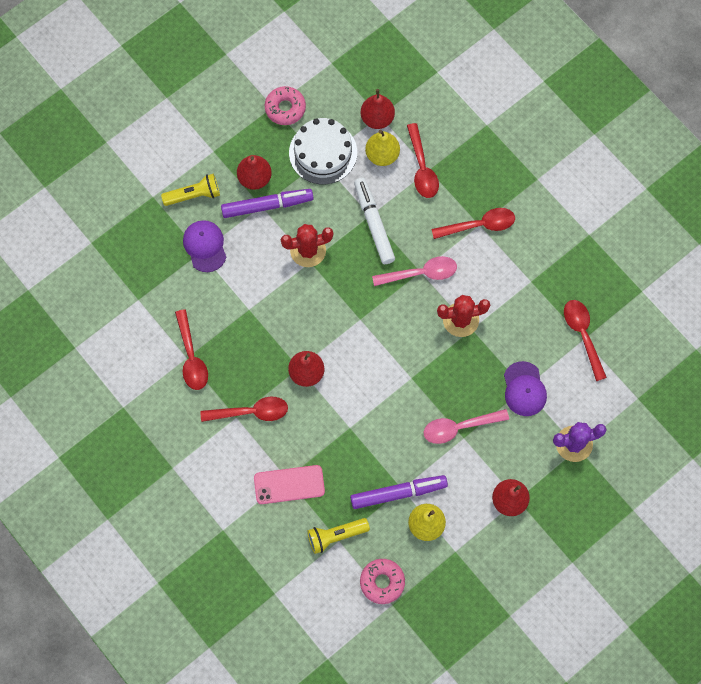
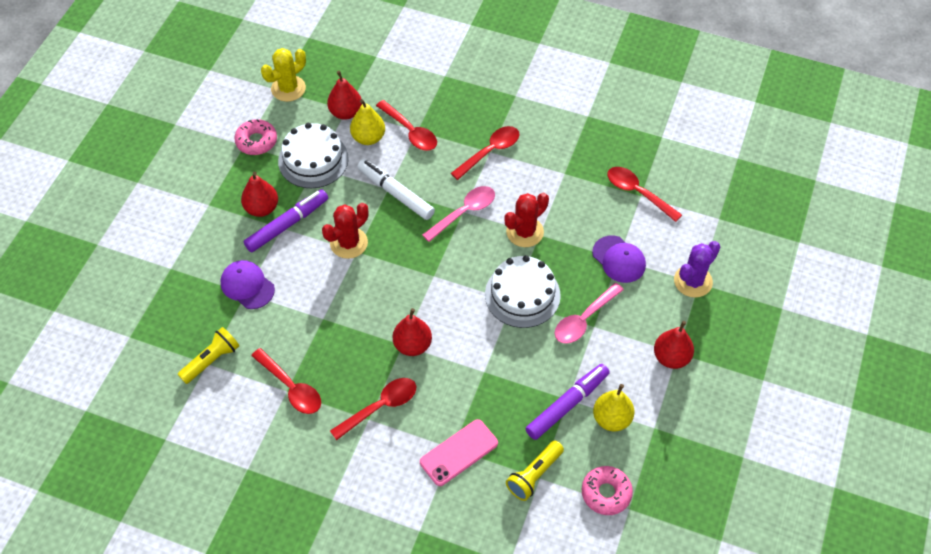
camera: 30 degrees left, 15 degrees down
yellow flashlight [161,174,220,206] -> yellow flashlight moved to [178,327,239,384]
none -> yellow cactus [261,48,306,102]
none -> white cake [485,255,561,328]

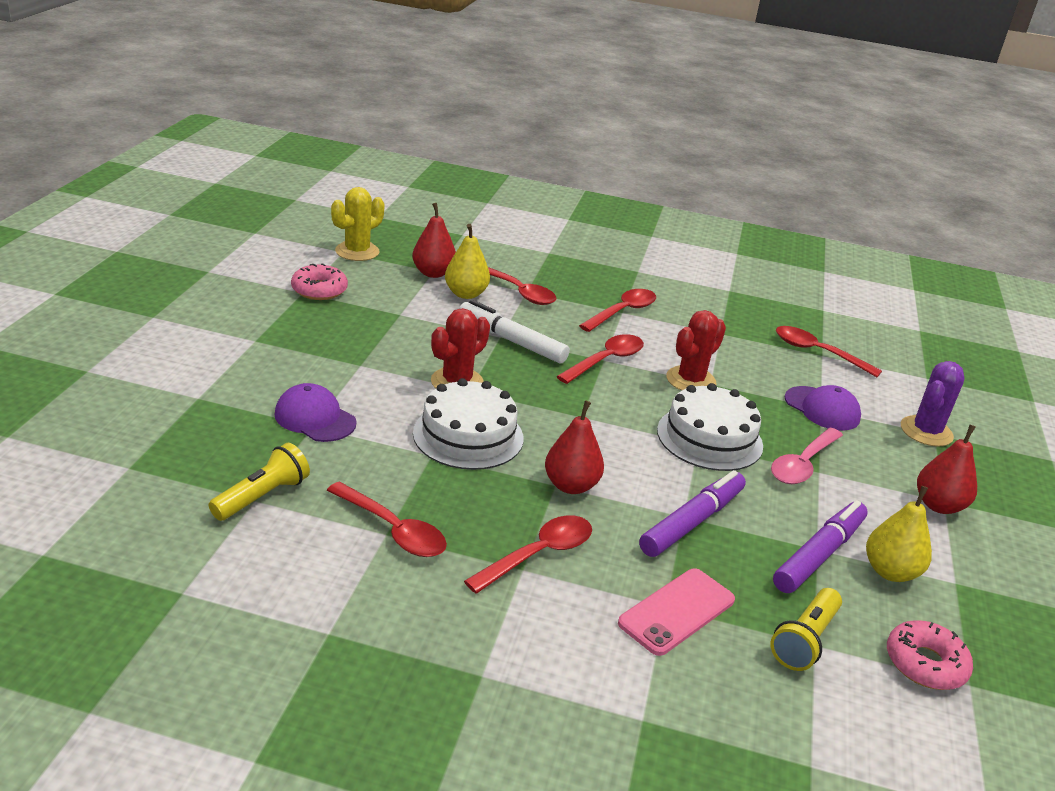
camera: 10 degrees left, 25 degrees down
red pear [241,172,278,217] -> none
purple marker [244,189,328,253] -> purple marker moved to [639,470,746,557]
white cake [278,123,349,188] -> white cake moved to [413,378,524,470]
pink spoon [422,186,495,242] -> red spoon [556,334,644,384]

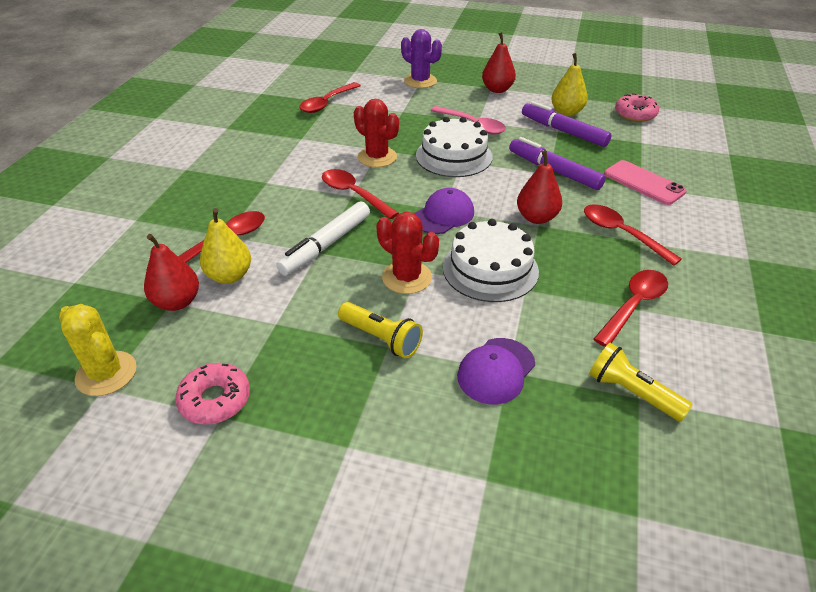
camera: 85 degrees left, 10 degrees up
red spoon [579,289,656,332] -> none
yellow flashlight [770,588,842,671] -> yellow flashlight moved to [338,302,423,358]
purple cap [784,385,861,430] -> purple cap moved to [415,188,474,234]

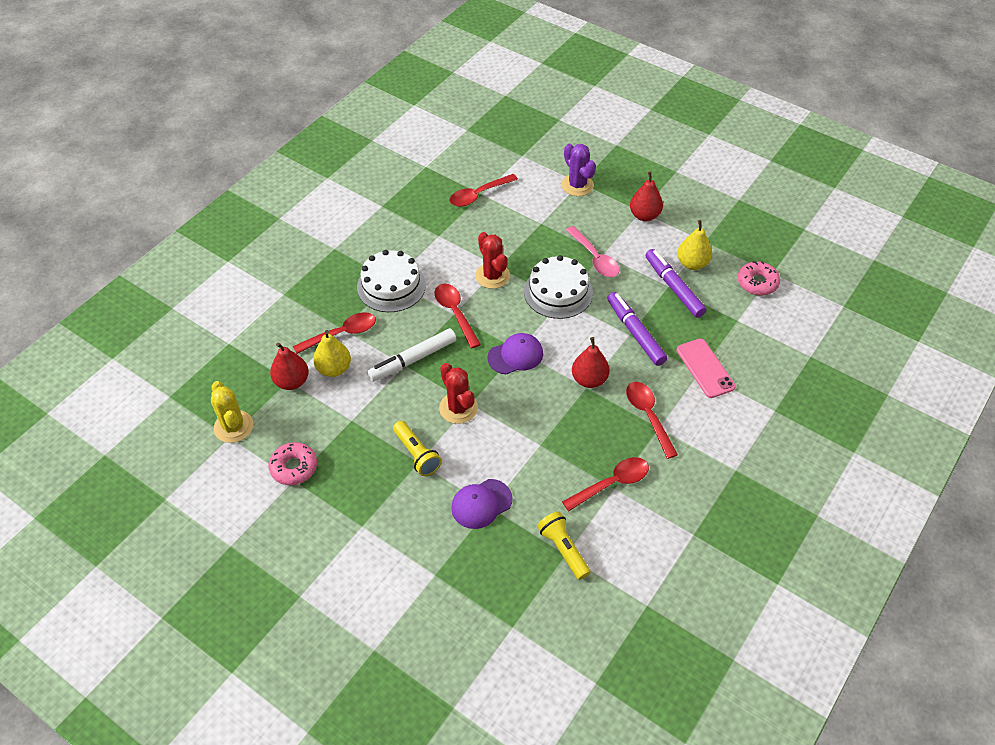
camera: 20 degrees right, 10 degrees up
white cake [443,219,539,302] -> white cake moved to [357,250,426,312]

